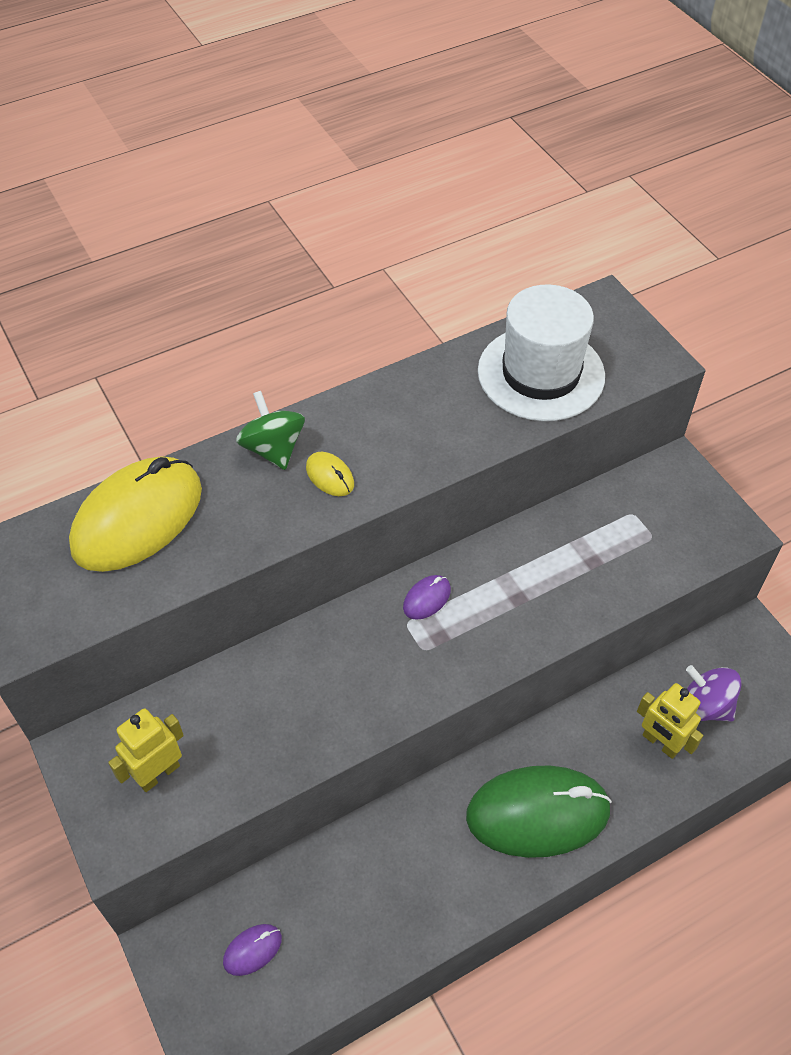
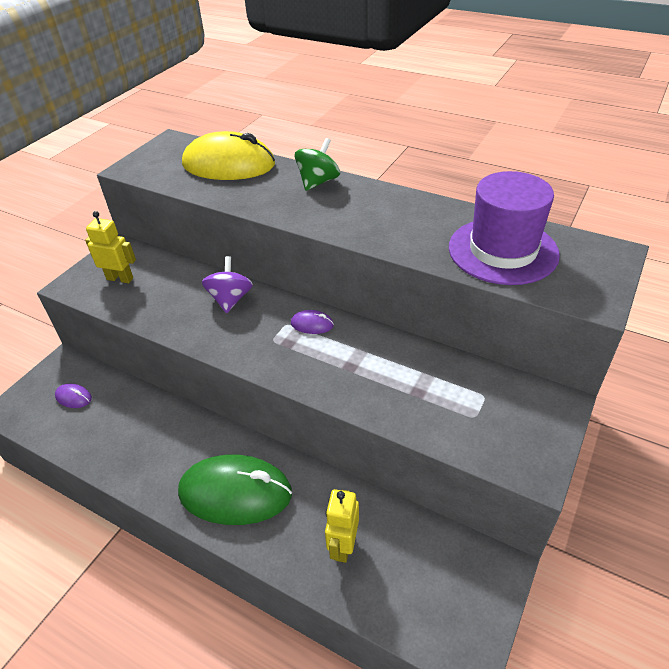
camera: 60 degrees right, 10 degrees down
yellow mouse [306,452,354,496] -> none
green mouse [466,765,612,858] -> green mouse turned 45 degrees counterclockwise [178,455,292,525]
white hat [478,284,605,421] -> purple hat [449,171,560,285]
purple spinning top [686,665,742,722] -> purple spinning top moved to [202,256,253,313]

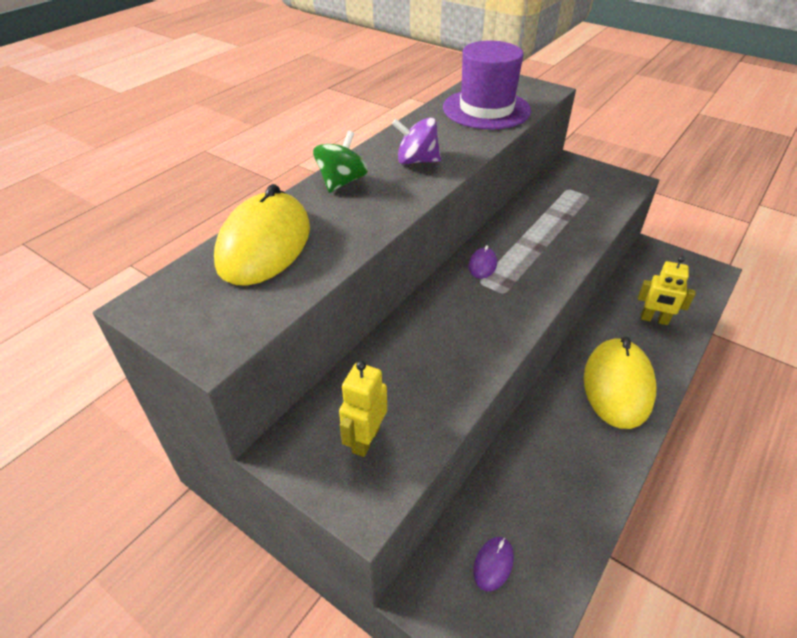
camera: 85 degrees left, 0 degrees up
green mouse [178,455,292,525] -> yellow mouse [584,337,656,429]
purple spinning top [202,256,253,313] -> purple spinning top moved to [392,117,441,164]
green spinning top [294,138,340,191] -> green spinning top turned 75 degrees clockwise [313,131,368,193]

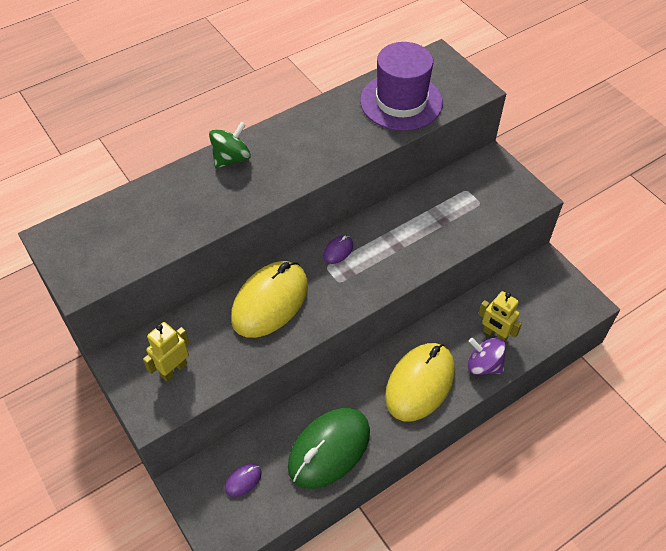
camera: 20 degrees right, 10 degrees up
yellow mouse [214,184,310,286] -> yellow mouse moved to [231,261,308,338]
purple spinning top [392,117,441,164] -> purple spinning top moved to [468,338,506,375]
none -> green mouse [288,408,370,489]

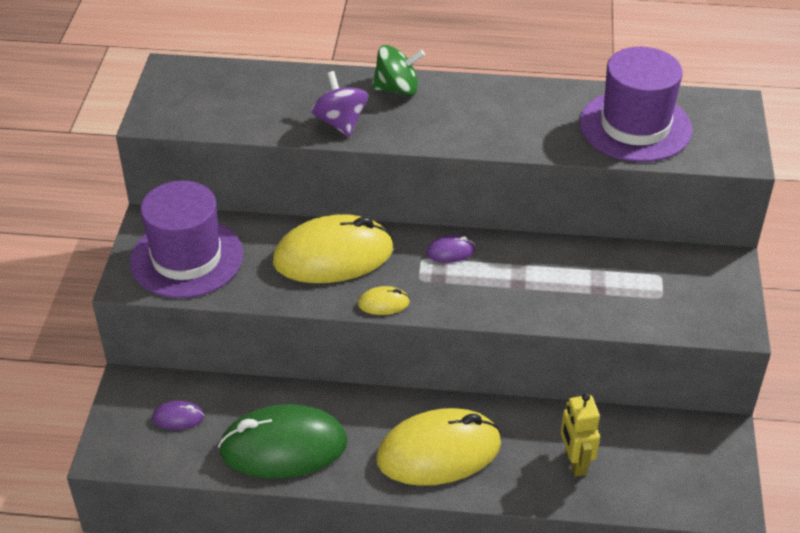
camera: 40 degrees right, 10 degrees down
yellow robot [143,322,189,382] -> purple hat [130,181,243,298]
purple spinning top [468,338,506,375] -> purple spinning top moved to [311,71,369,137]
none -> yellow mouse [358,286,410,315]

